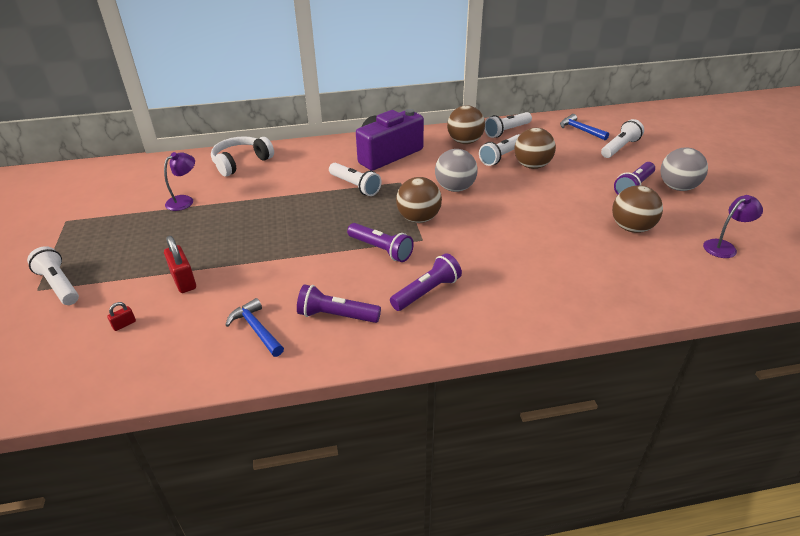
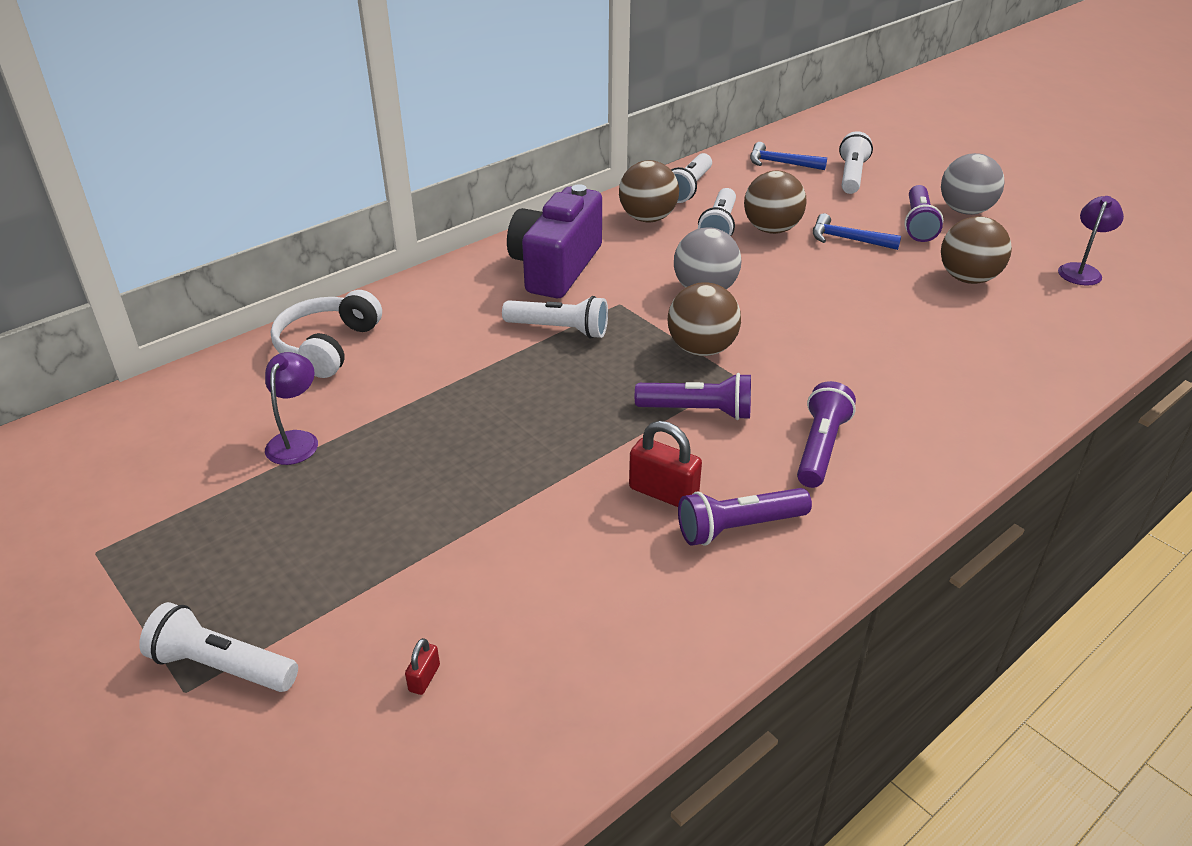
camera: 30 degrees left, 0 degrees up
red padlock [164,236,196,293] -> red padlock moved to [629,421,702,507]
blue hammer [225,298,284,357] -> blue hammer moved to [813,213,901,250]

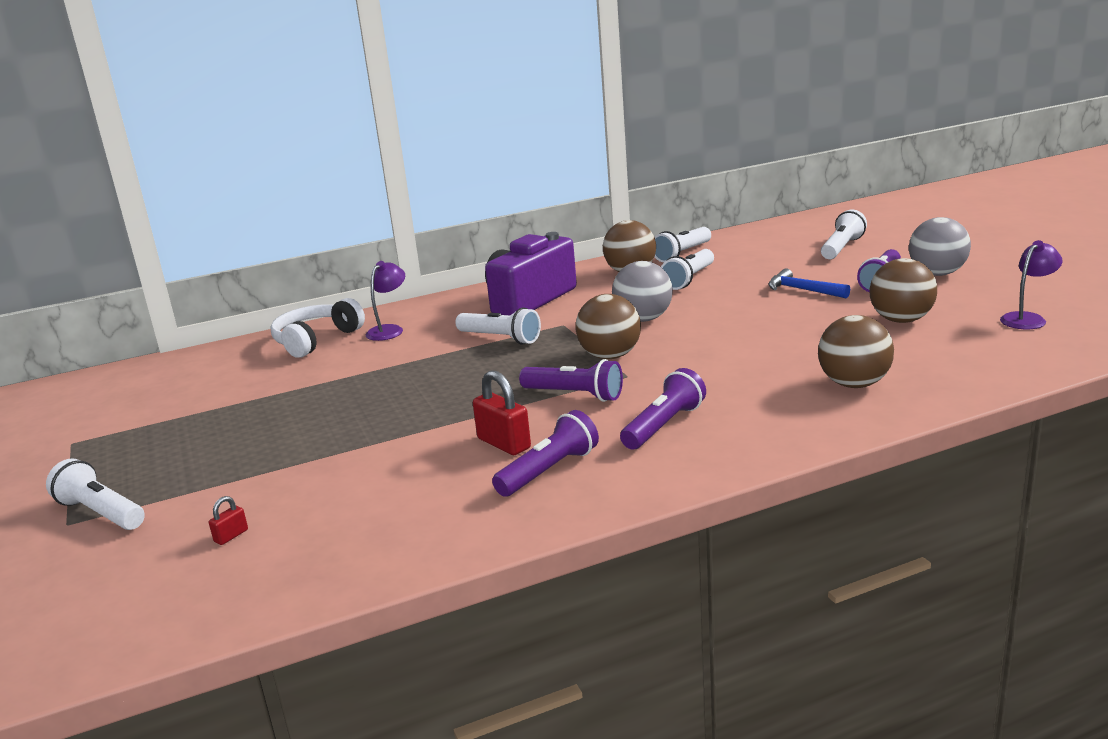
camera: 20 degrees right, 15 degrees down
purple lamp [265,352,318,465] -> purple lamp moved to [366,261,405,341]
purple flashlight [678,488,812,546] -> purple flashlight turned 135 degrees clockwise [492,410,599,497]
brown ball [744,171,807,234] -> brown ball moved to [818,315,894,388]
blue hammer [750,142,827,170] -> none

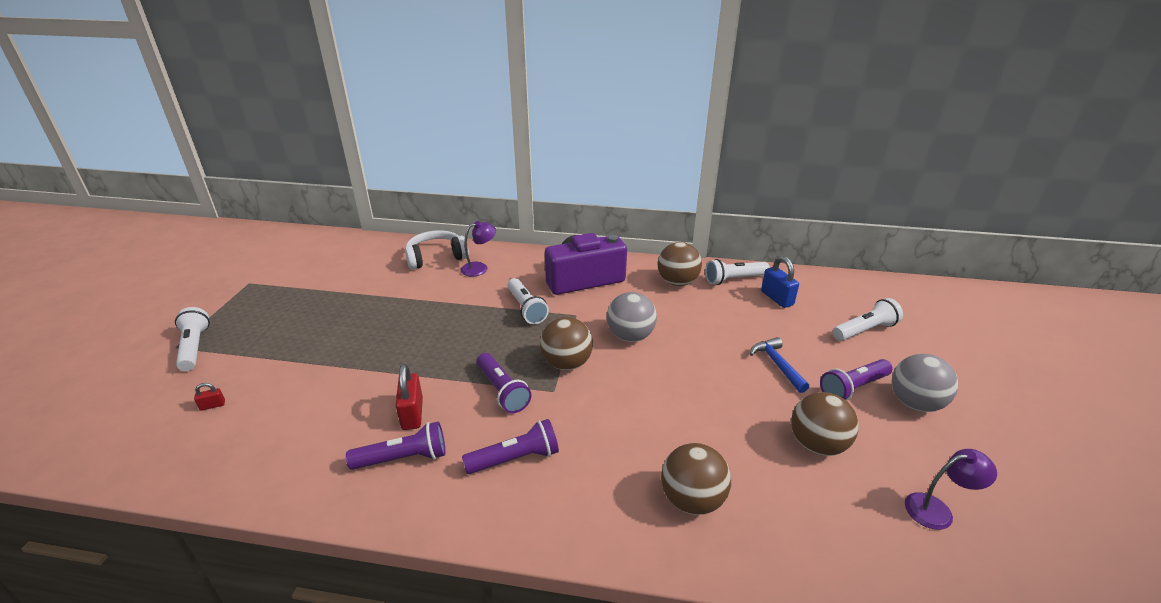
camera: 30 degrees right, 10 degrees up
white flashlight [661,249,714,290] -> none
none -> blue padlock [761,256,799,308]

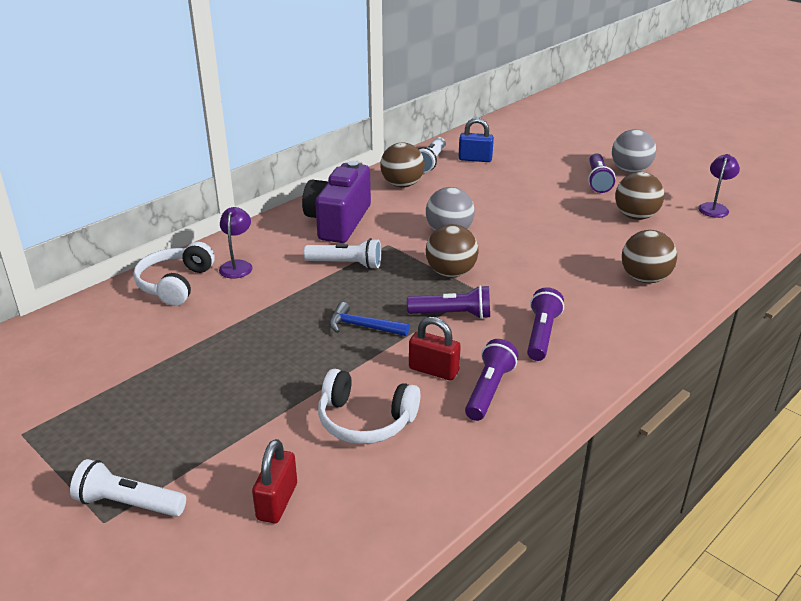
camera: 55 degrees left, 0 degrees up
red padlock [194,383,225,411] -> red padlock [252,439,297,523], size x1.99
blue hammer [750,337,809,393] -> blue hammer moved to [329,302,409,336]
white flashlight [833,298,903,341] -> none
none -> white headphones [318,369,420,444]

